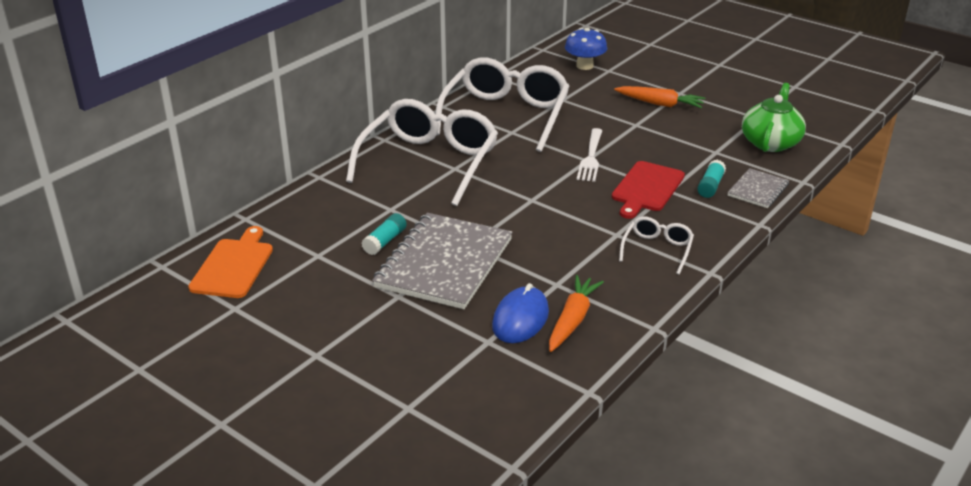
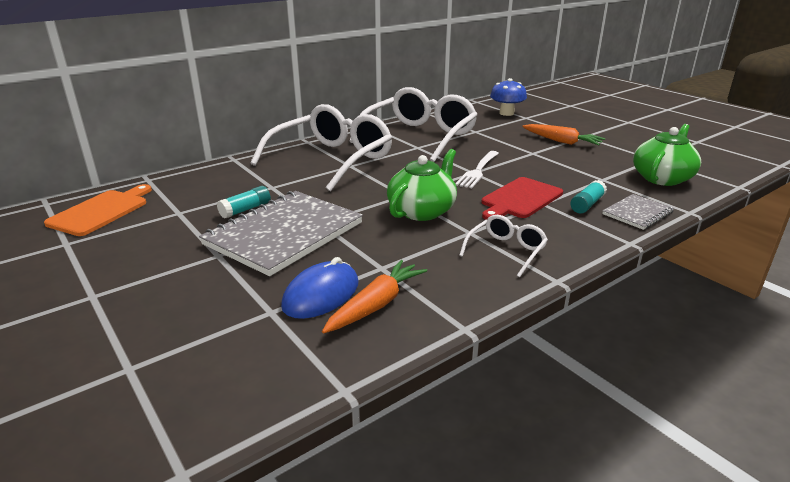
camera: 15 degrees right, 5 degrees down
none -> green teapot [387,149,457,221]

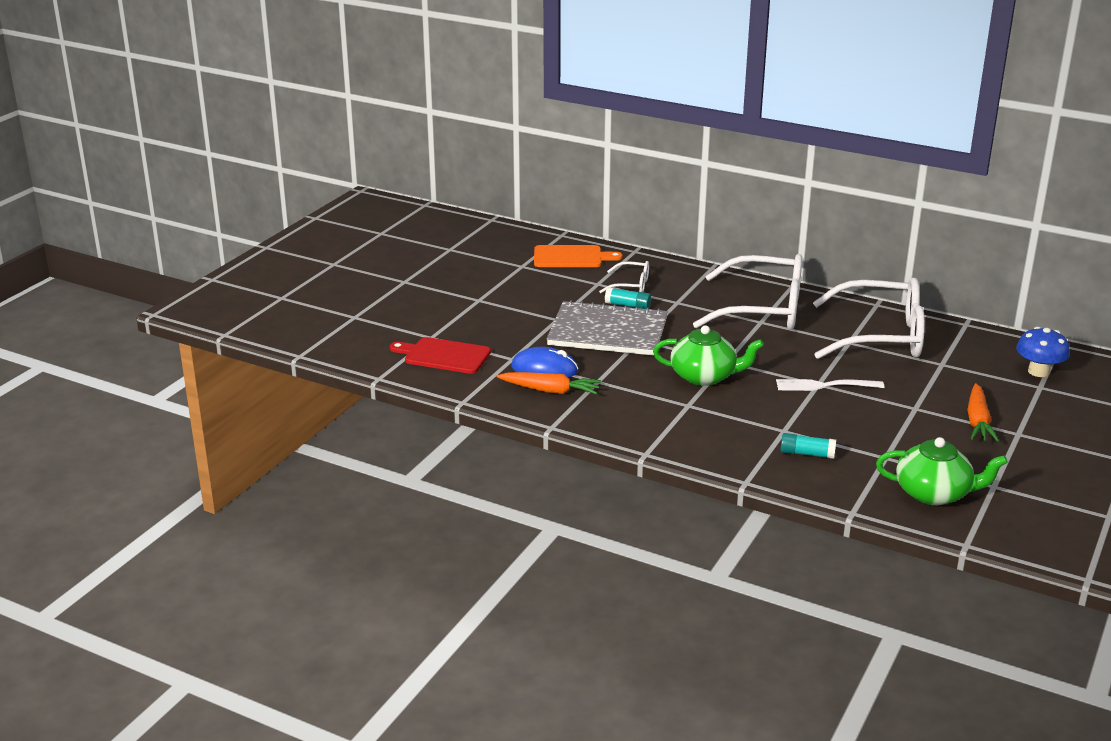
camera: 65 degrees right, 0 degrees up
white glasses [459,215,548,277] -> white glasses moved to [599,261,649,293]
red cutting board [481,177,563,220] -> red cutting board moved to [390,337,491,374]
grey notebook [602,194,674,230] -> none

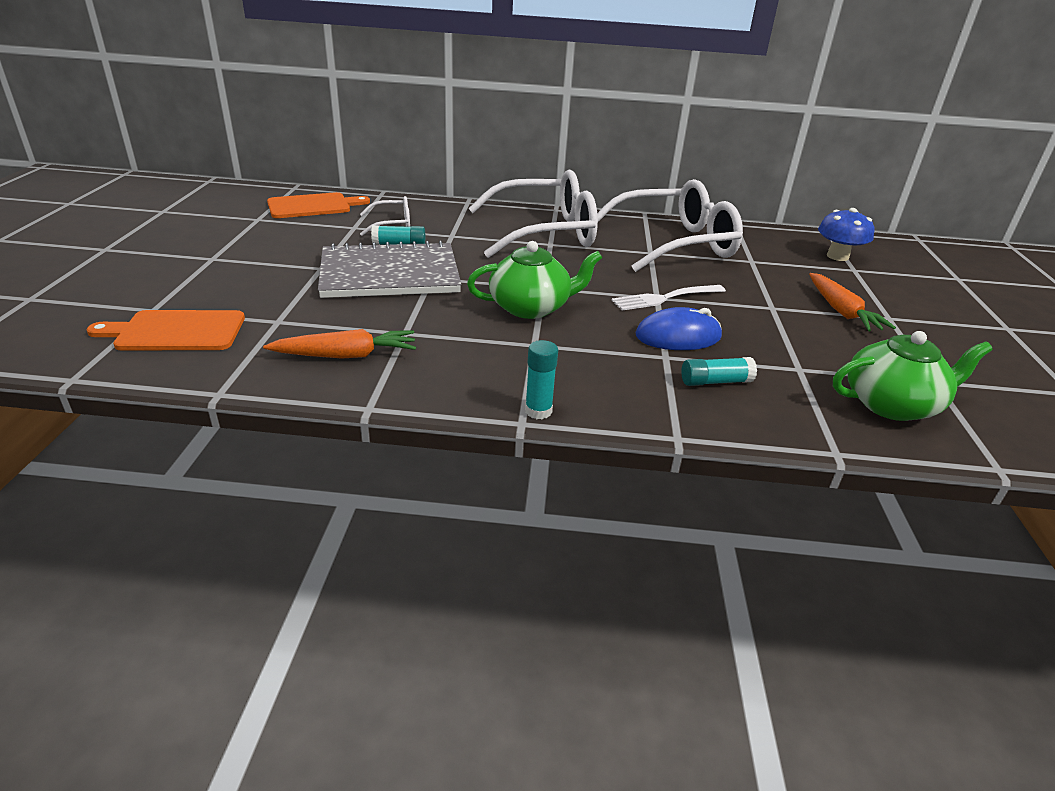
camera: 25 degrees left, 5 degrees up
red cutting board [390,337,491,374] -> orange cutting board [87,310,245,350]
blue mouse [511,347,578,378] -> blue mouse moved to [635,307,722,350]
none -> turquoise glue stick [525,340,558,419]

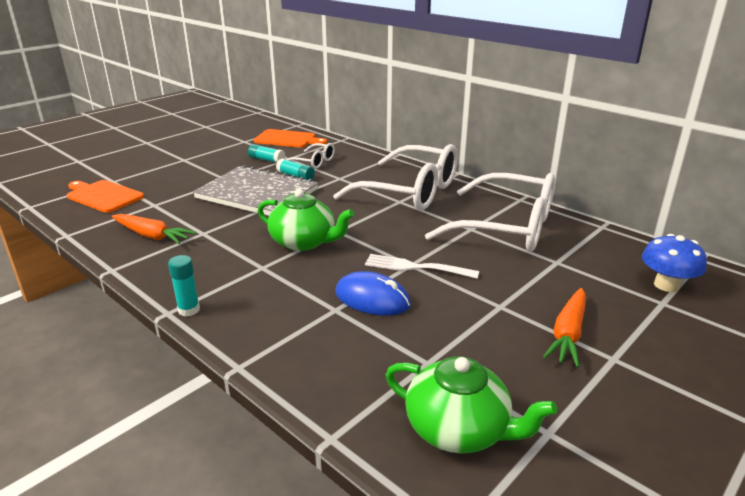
camera: 40 degrees right, 5 degrees down
turquoise glue stick [681,357,757,386] -> turquoise glue stick moved to [248,144,285,163]

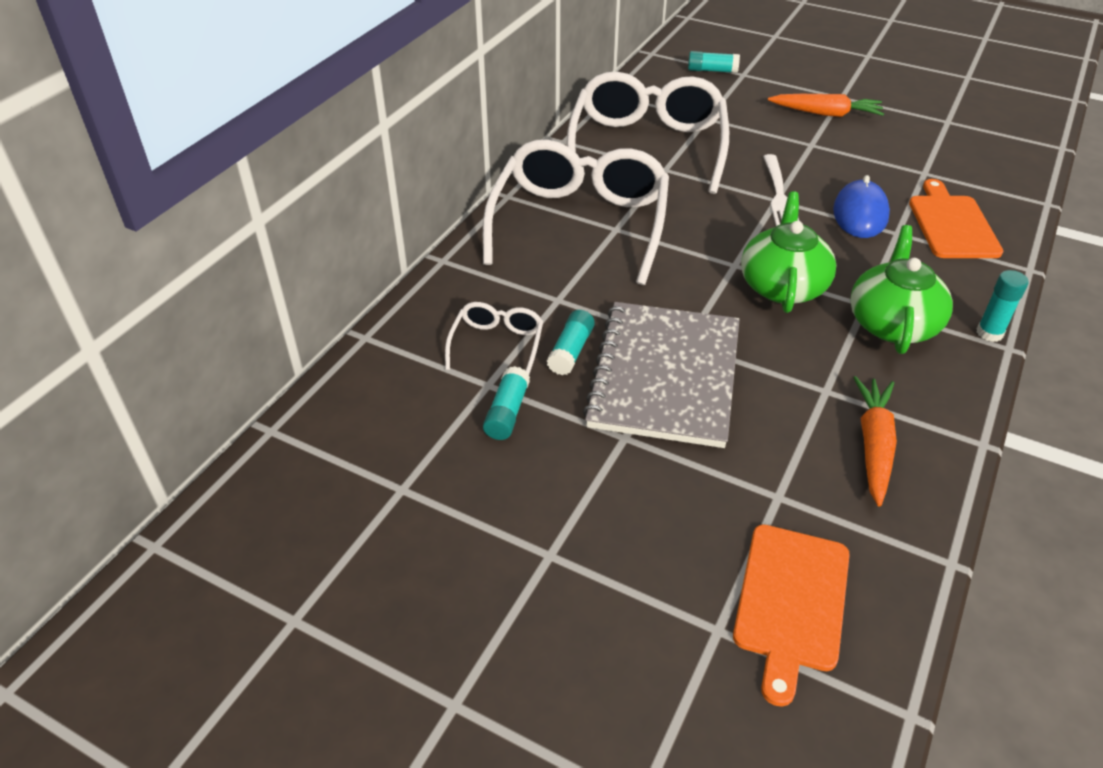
camera: 105 degrees left, 15 degrees up
orange cutting board [254,129,327,148] -> orange cutting board moved to [909,179,1003,258]
green teapot [386,357,557,453] -> green teapot moved to [850,225,953,354]
blue mushroom [642,234,707,292] -> turquoise glue stick [688,51,740,73]

